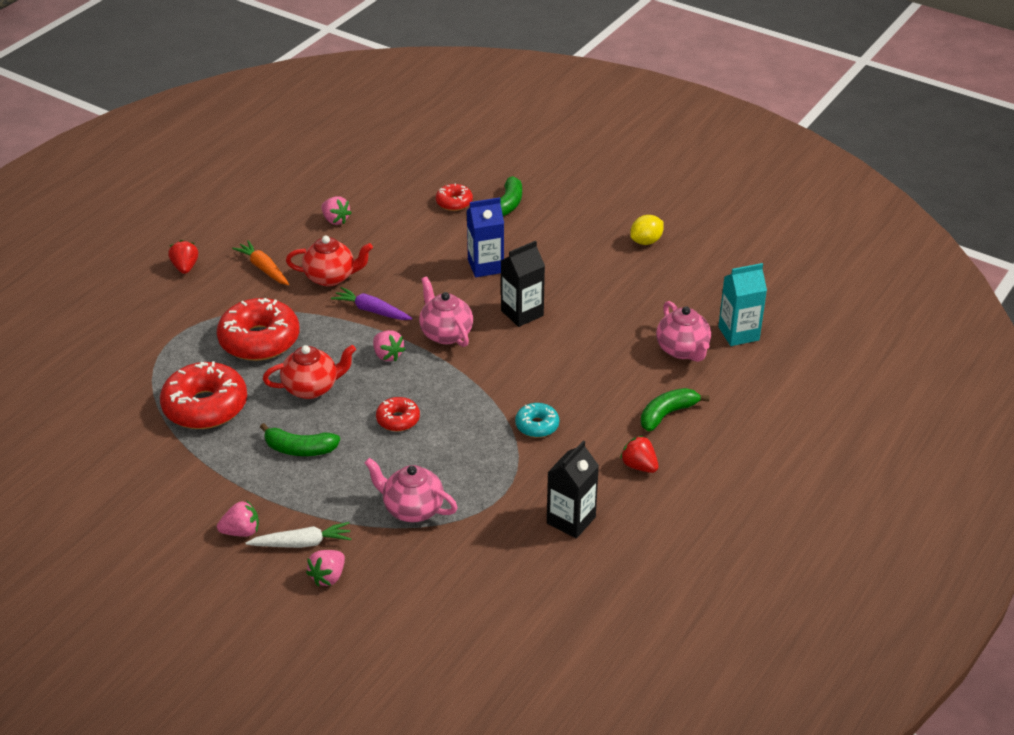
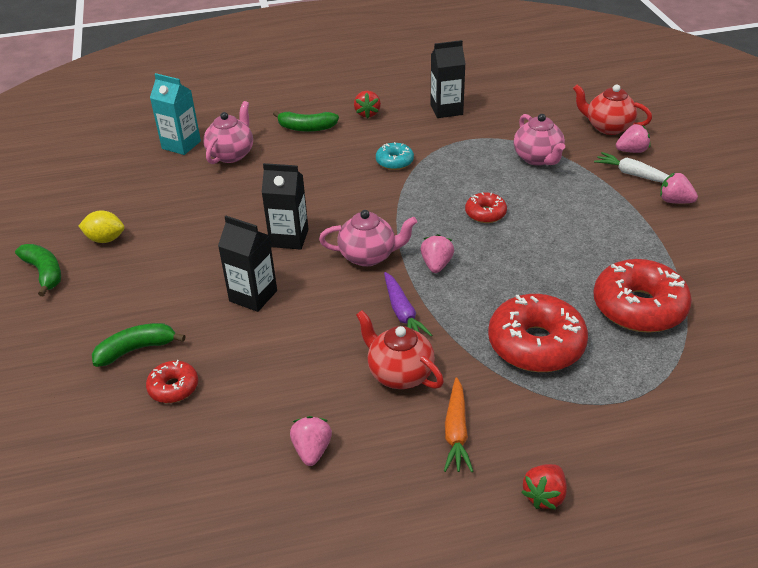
camera: 135 degrees left, 0 degrees up
green banana [260,423,340,456] -> green banana moved to [15,244,61,296]
red teapot [263,345,356,399] -> red teapot moved to [573,84,652,135]
pink teapot [419,276,473,347] -> pink teapot turned 105 degrees counterclockwise [319,210,417,266]
blue carton [467,197,504,277] -> black carton [218,216,277,312]

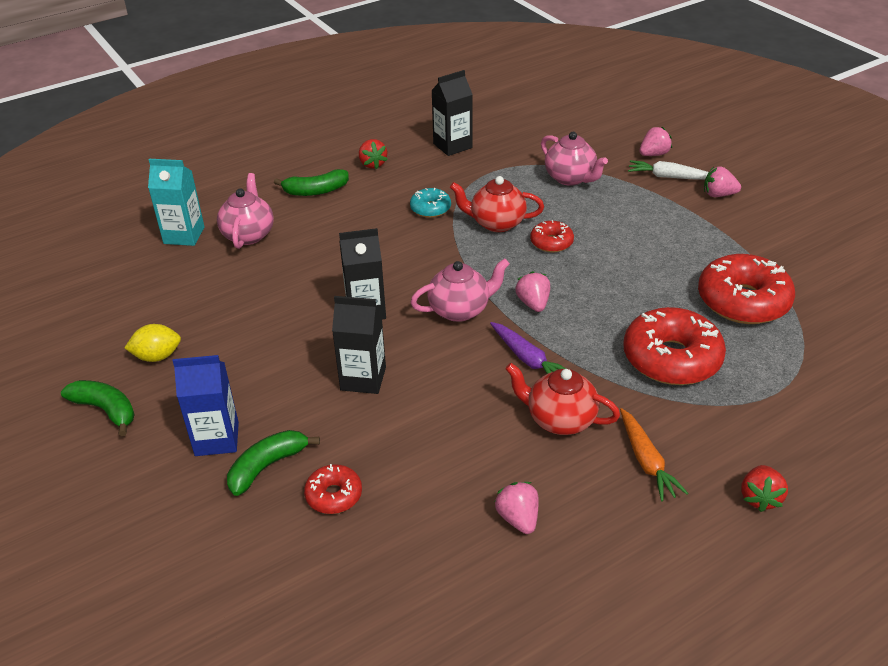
camera: 20 degrees left, 0 degrees up
red teapot [573,84,652,135] -> red teapot moved to [450,176,544,232]
none -> blue carton [173,355,239,456]

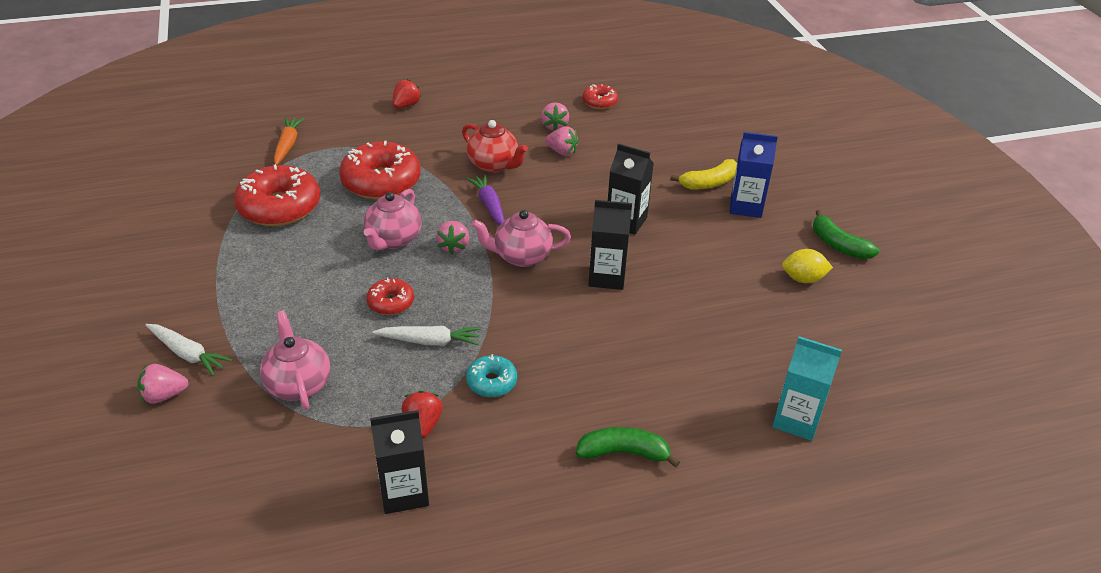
camera: 165 degrees left, 0 degrees up
pink teapot [217,173,274,249] -> pink teapot moved to [363,189,422,250]
green banana [227,430,320,496] -> yellow banana [670,159,737,190]
red donut [304,464,362,514] -> red donut moved to [582,84,618,109]
red strawberry [359,139,388,169] -> red strawberry moved to [402,391,443,439]
red teapot [450,176,544,232] -> white carrot [372,326,481,346]
orange carrot [620,408,688,501] -> orange carrot moved to [274,117,304,165]
pink strawberry [704,166,741,197] -> pink strawberry moved to [545,126,579,156]

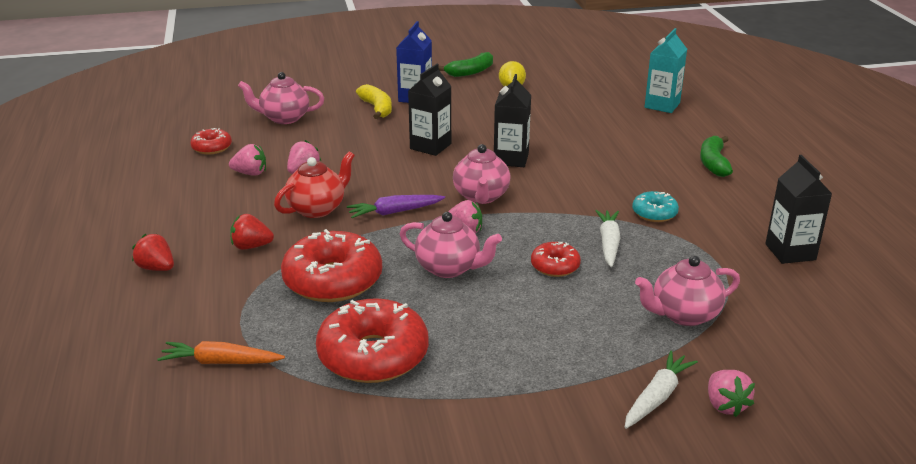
camera: 85 degrees left, 10 degrees down
red strawberry [402,391,443,439] -> red strawberry moved to [230,214,274,250]
none -> pink teapot [238,72,325,124]

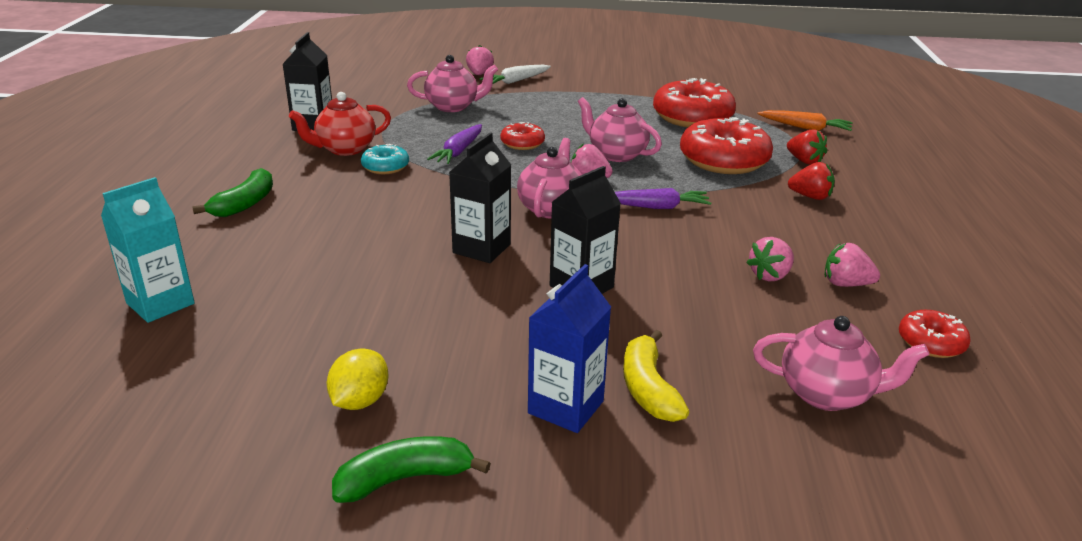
camera: 165 degrees left, 0 degrees up
red strawberry [132,234,174,271] -> red strawberry moved to [787,129,827,165]
red teapot [274,151,355,218] -> red teapot moved to [289,92,391,156]
white carrot [595,210,620,267] -> purple carrot [427,124,482,164]

